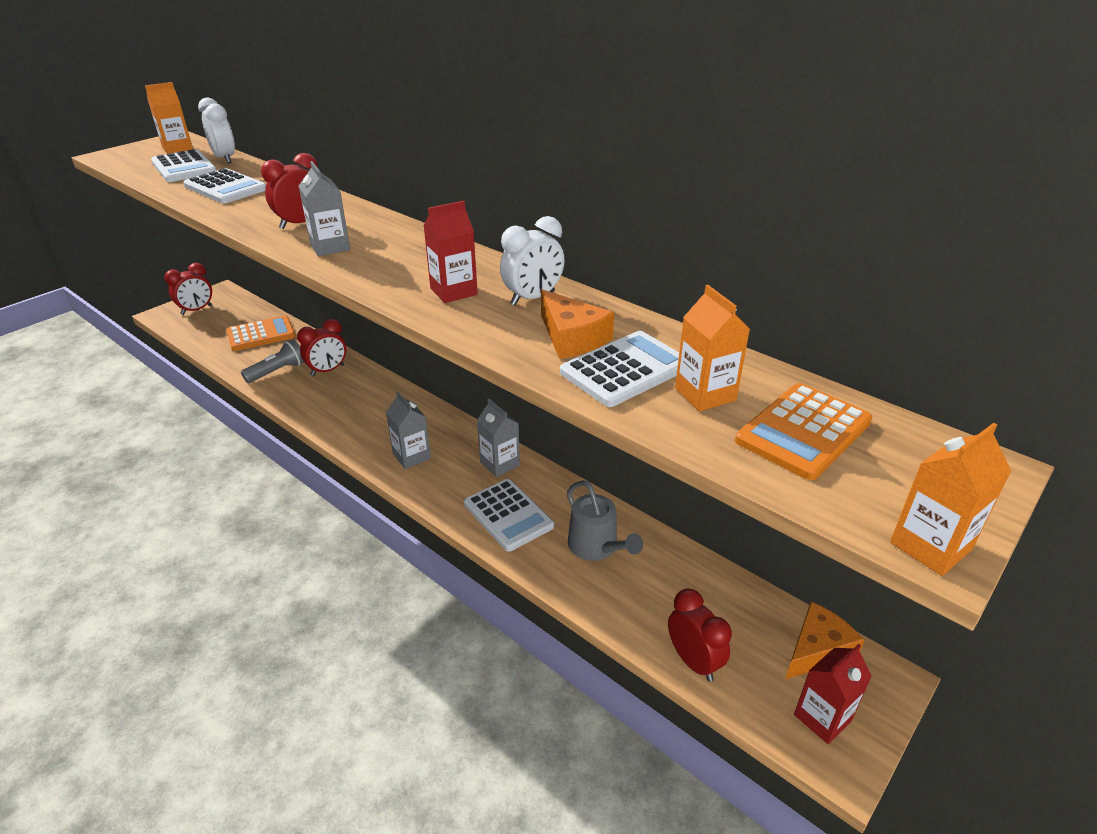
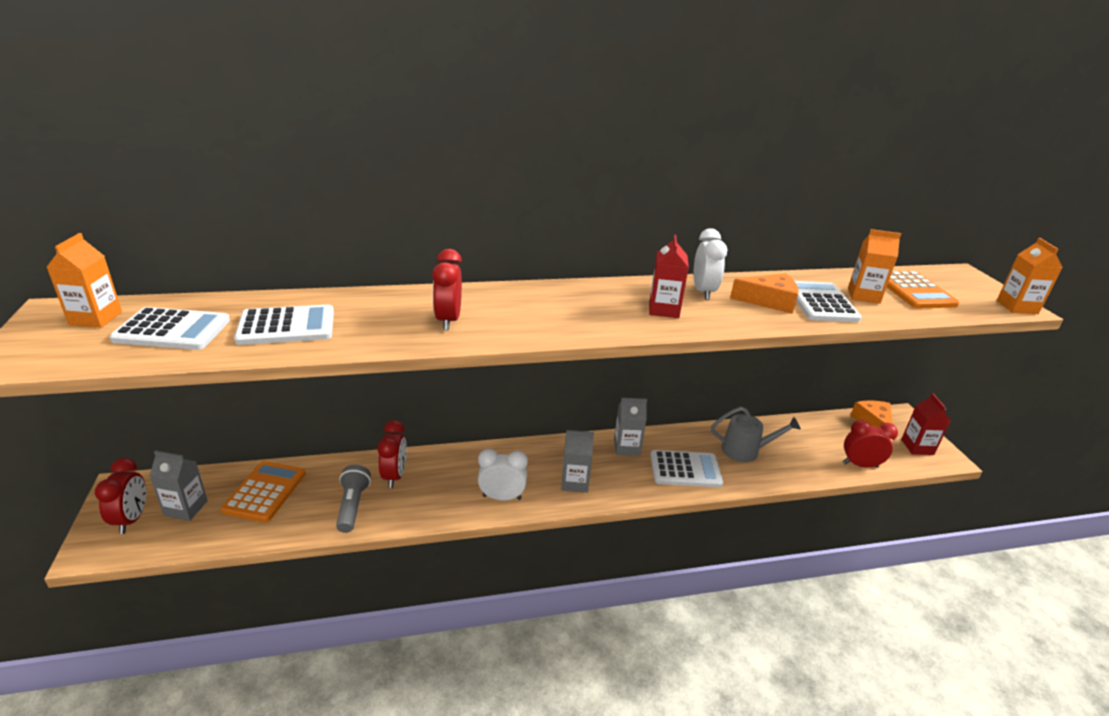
camera: 55 degrees left, 5 degrees down
white clock [198,98,235,163] -> white clock moved to [478,448,528,500]
grey carton [299,161,350,256] -> grey carton moved to [150,450,208,521]

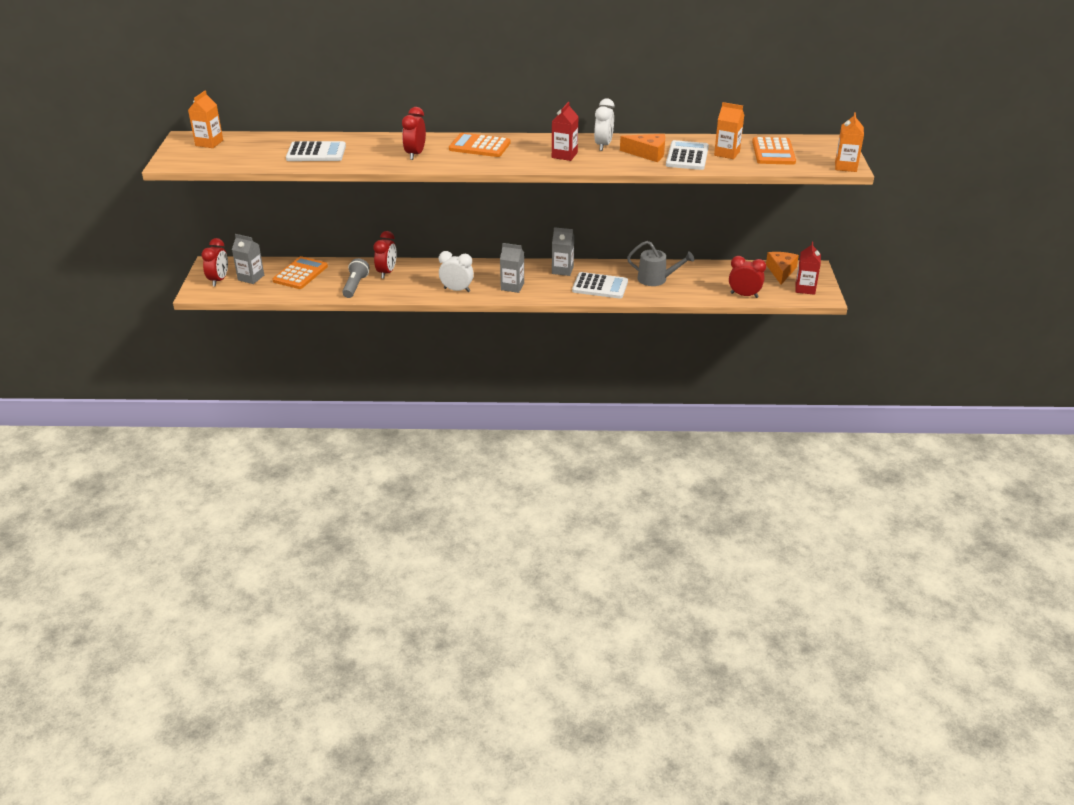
camera: 15 degrees right, 5 degrees up
white calculator [109,307,230,350] -> none
none -> orange calculator [449,133,510,157]

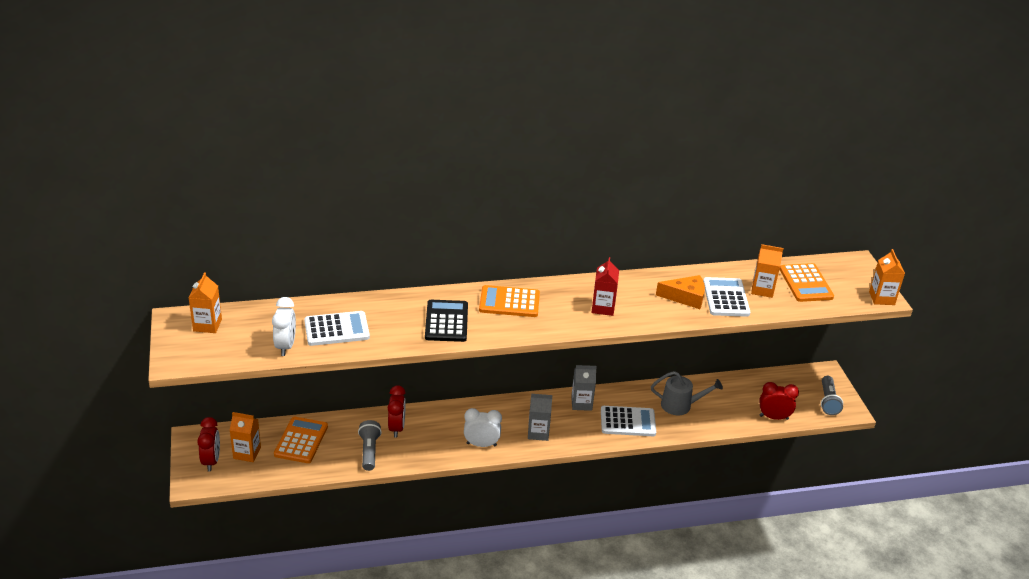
camera: 15 degrees left, 0 degrees up
grey carton [232,234,264,284] -> orange carton [230,412,261,462]
red clock [402,107,426,160] -> black calculator [425,300,468,342]
white clock [594,98,614,151] -> white clock moved to [272,297,296,356]
orange cheese [766,252,799,284] -> none
red carton [795,242,821,295] -> grey flashlight [821,376,843,415]

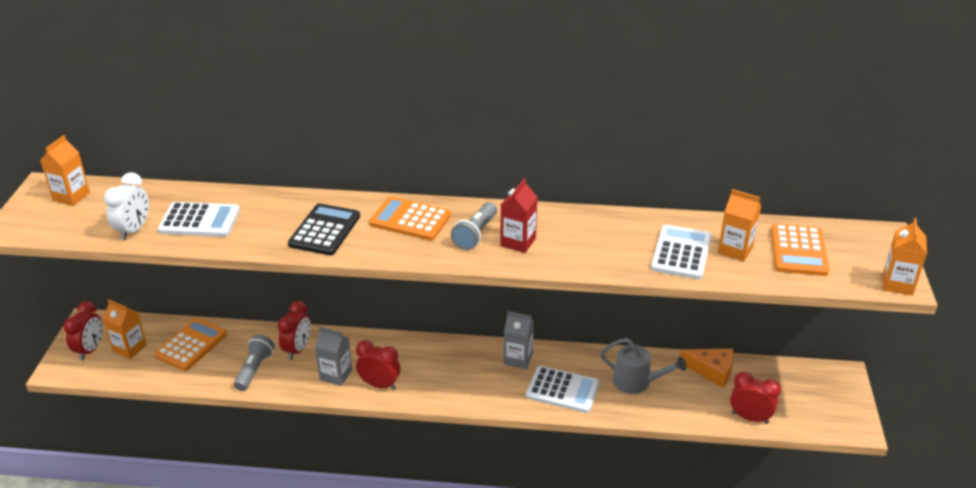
camera: 20 degrees right, 0 degrees up
white clock [464,408,502,447] -> red clock [356,340,400,390]
grey carton [528,394,553,441] -> grey carton moved to [315,327,352,386]
orange cheese [656,275,705,309] -> orange cheese moved to [680,349,734,388]
grey flashlight [821,376,843,415] -> grey flashlight moved to [451,202,497,250]

